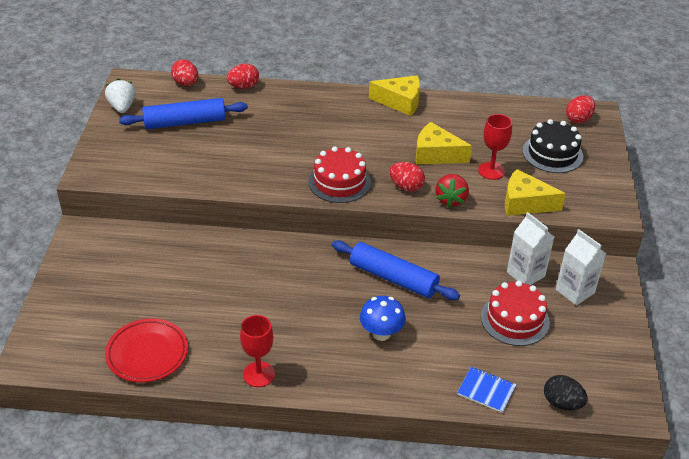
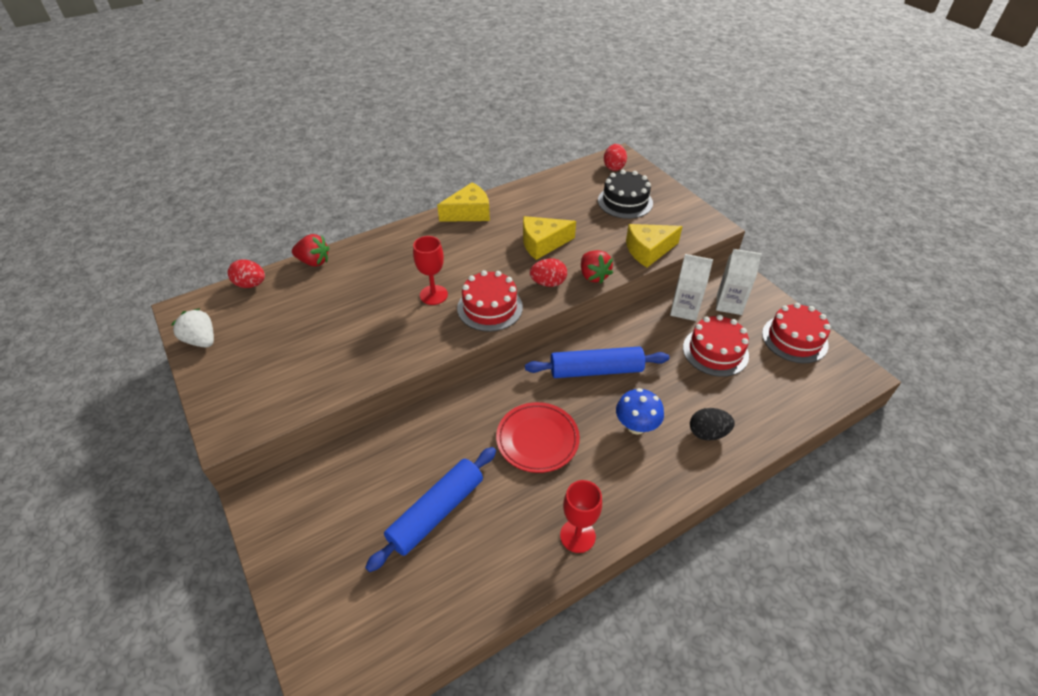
camera: 35 degrees left, 5 degrees up
red plate [105,318,188,382] -> red plate moved to [496,402,580,473]
blue rolling pin [119,98,248,129] -> blue rolling pin moved to [365,447,496,572]
red egg [227,63,259,89] -> red strawberry [292,234,329,267]
blue notebook [457,367,516,413] -> none
red goblet [478,114,512,180] -> red goblet moved to [413,236,448,305]
black egg [544,375,588,410] -> black egg moved to [690,408,735,441]
none -> red cake [762,303,831,363]

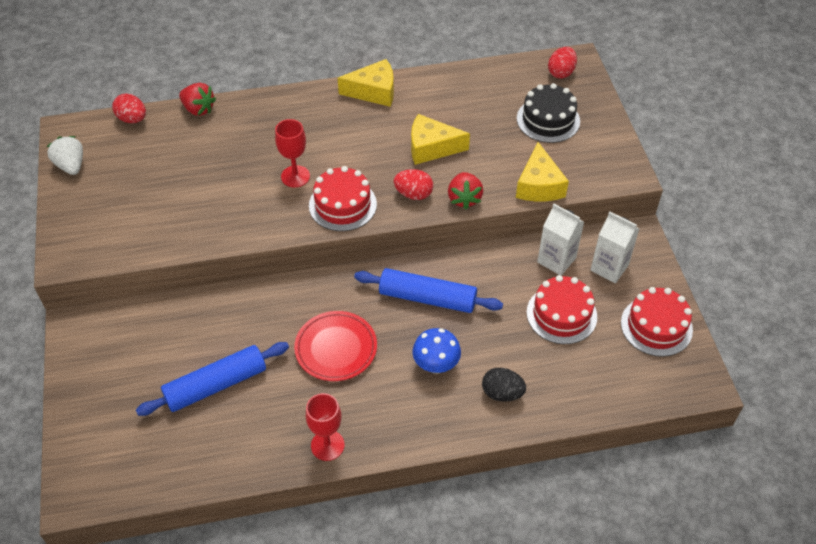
camera: 20 degrees right, 5 degrees up
yellow cheese [626,224,683,267] -> yellow cheese turned 90 degrees counterclockwise [516,142,569,202]

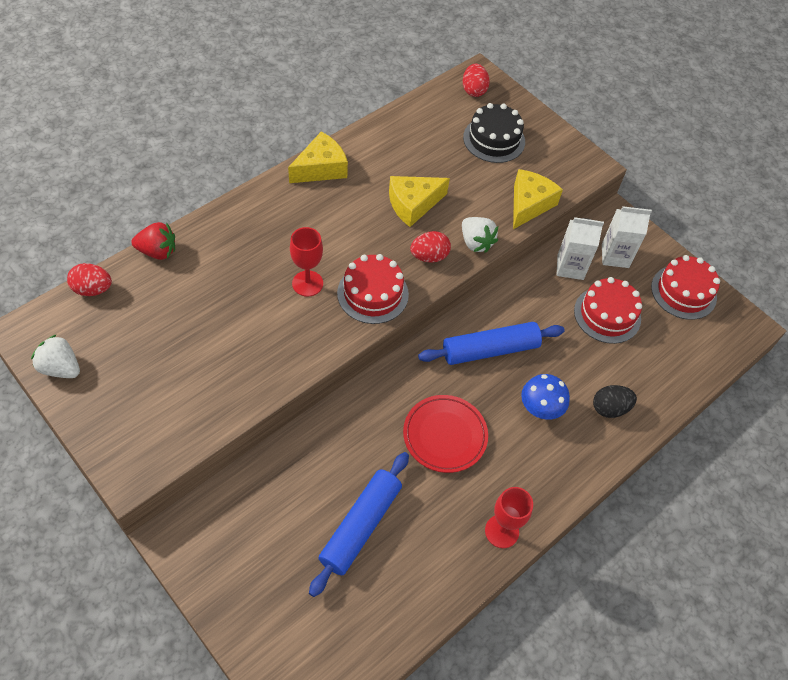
camera: 35 degrees left, 5 degrees up
red strawberry [448,172,483,209] -> white strawberry [462,217,498,253]
yellow cheese [516,142,569,202] -> yellow cheese turned 120 degrees counterclockwise [513,169,563,229]

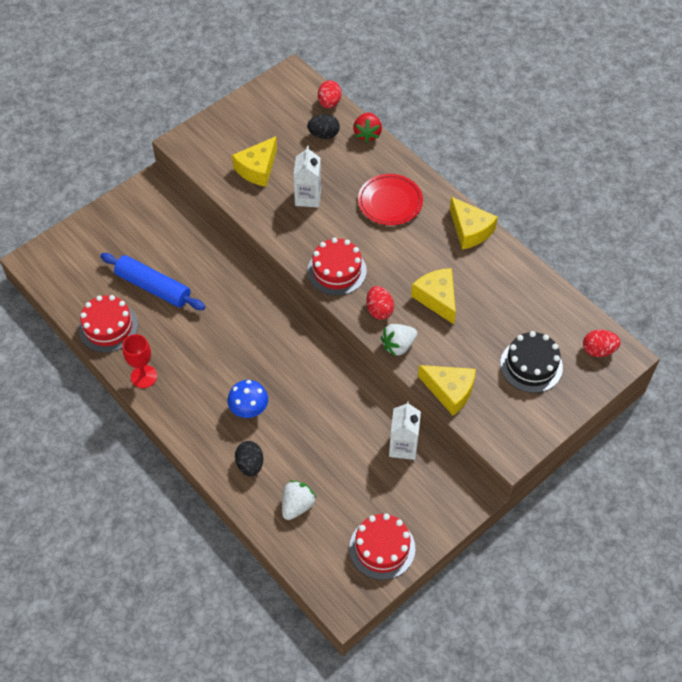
camera: 95 degrees right, 0 degrees up
white strawberry [31,334,80,378] -> white strawberry moved to [282,480,316,520]
red goblet [290,227,323,297] -> none
red plate [403,395,488,473] -> red plate moved to [358,174,423,225]
blue rolling pin [418,322,565,365] -> none
red cake [574,277,642,344] -> red cake moved to [79,295,138,353]
white carton [602,206,652,268] -> white carton moved to [293,146,321,208]
none -> yellow cheese [232,136,277,187]
none -> black egg [307,114,340,139]

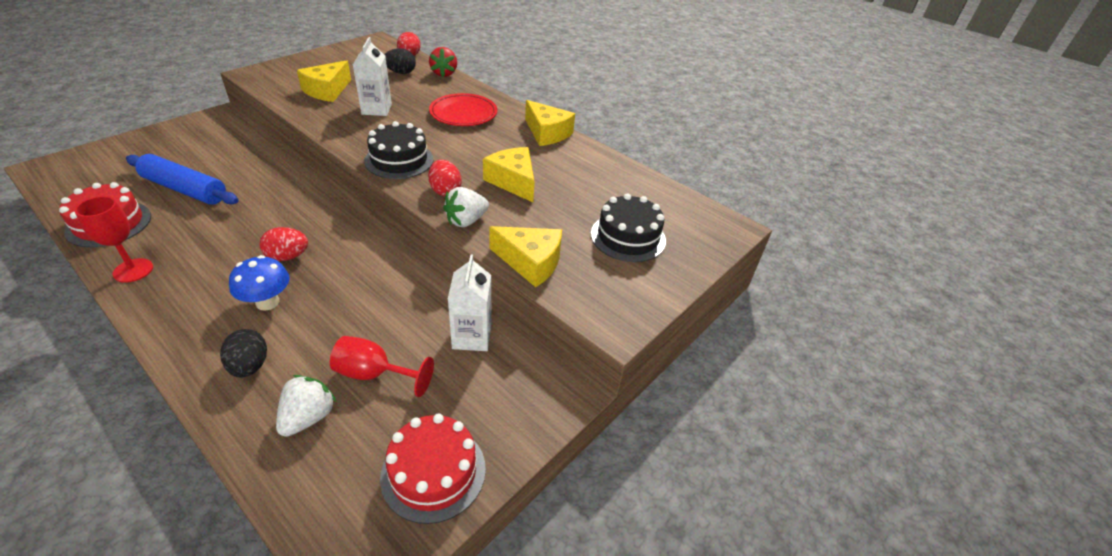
camera: 10 degrees left, 15 degrees down
red cake [307,237,367,296] -> black cake [364,121,434,179]
red egg [583,330,621,357] -> red egg moved to [260,227,308,261]
none -> red goblet [330,336,434,397]

